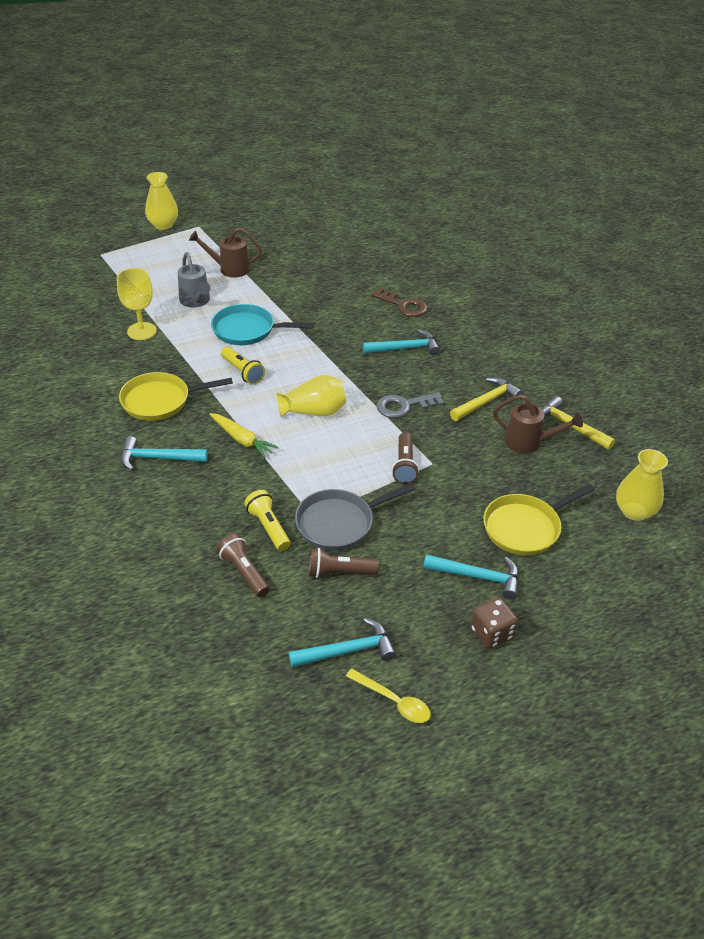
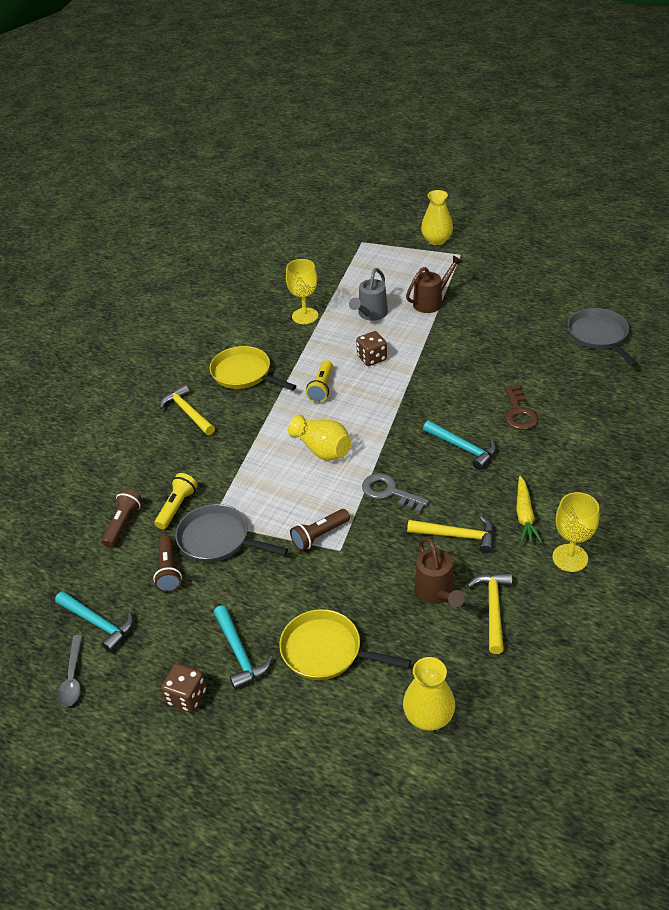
camera: 55 degrees right, 0 degrees up
turquoise hammer [121,436,208,470] -> yellow hammer [160,384,215,435]
brown watering can [189,228,262,278] -> brown watering can turned 90 degrees clockwise [406,255,462,313]
yellow carrot [209,413,279,458] -> yellow carrot moved to [516,476,542,543]
turquoise pan [211,304,314,345] -> brown dice [356,331,387,366]
brown flashlight [309,548,379,578] -> brown flashlight turned 150 degrees counterclockwise [153,536,182,592]
yellow spoon [346,668,431,723] -> grey spoon [57,635,83,707]
none -> yellow goblet [552,492,599,572]
none -> grey pan [567,308,638,367]

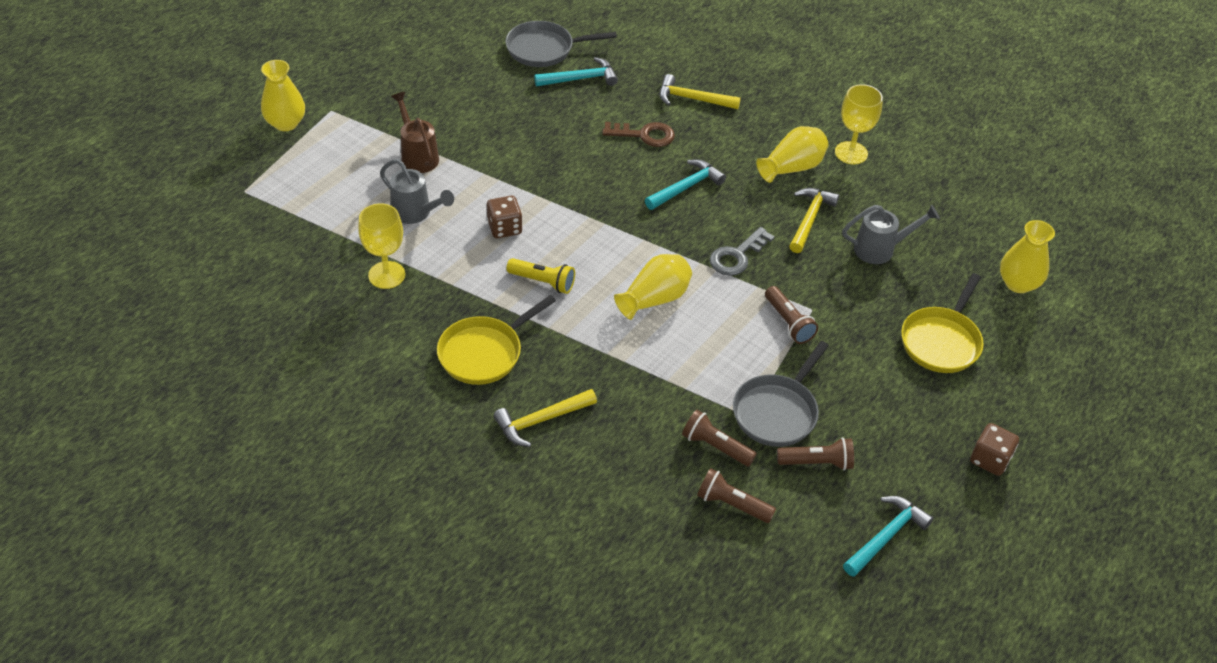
camera: 85 degrees left, 5 degrees up
grey spoon [57,635,83,707] -> none
yellow flashlight [155,473,197,529] -> brown flashlight [682,410,757,467]
turquoise hammer [214,605,273,690] -> turquoise hammer moved to [534,57,618,86]
brown watering can [414,537,465,607] -> grey watering can [842,205,940,264]
yellow hammer [467,573,512,654] -> yellow hammer moved to [659,74,741,109]
yellow carrot [516,476,542,543] -> yellow vase [756,126,828,183]

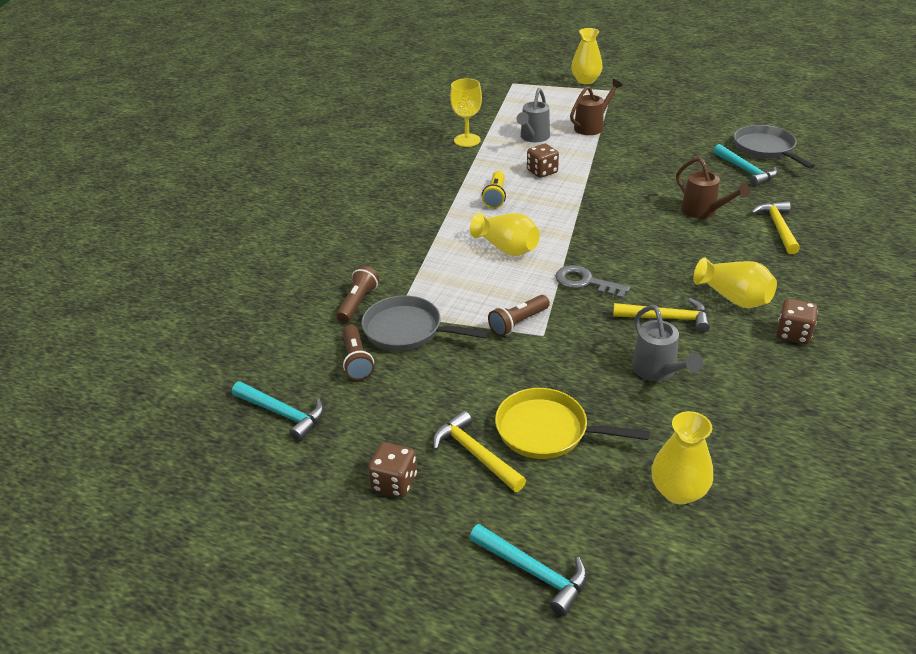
camera: 80 degrees right, 10 degrees down
yellow pan [437,295,556,385] -> none
yellow hammer [493,389,597,447] -> yellow hammer moved to [433,411,526,492]
brown key [602,122,675,147] -> brown watering can [676,157,750,219]
turquoise hammer [645,159,726,210] -> turquoise hammer moved to [469,524,587,616]
brown flashlight [697,468,776,523] -> none
yellow goblet [835,84,883,164] -> brown dice [776,299,818,344]

